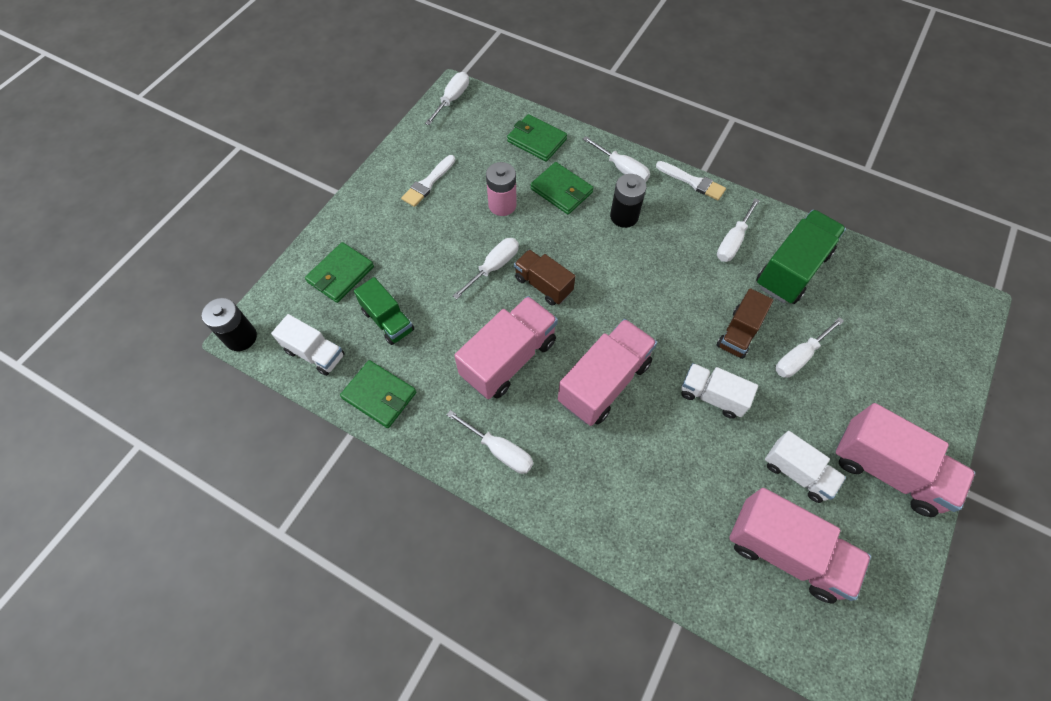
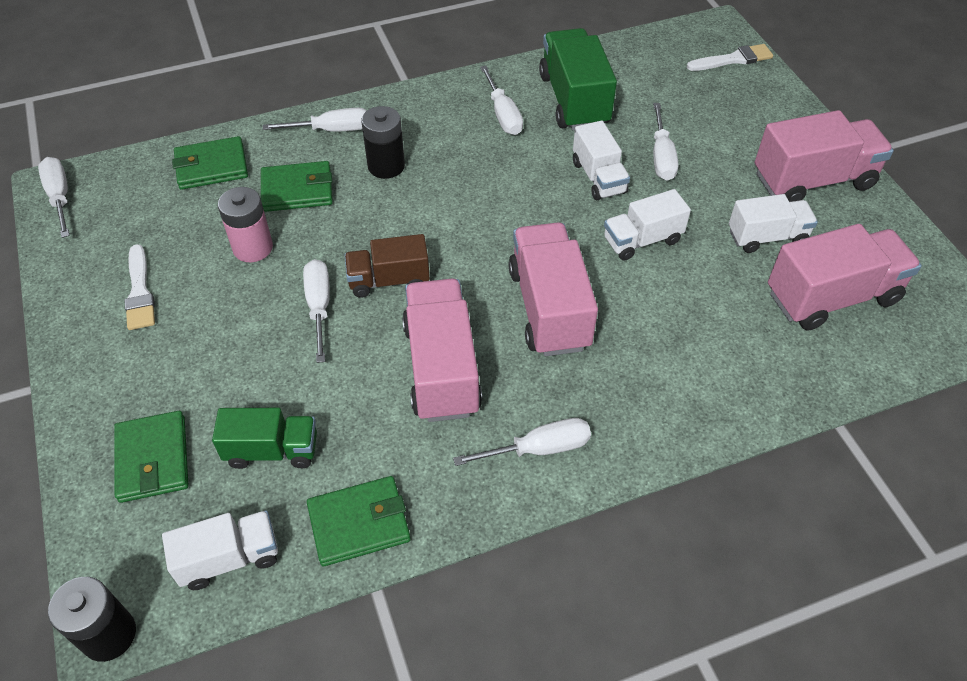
camera: 50 degrees left, 10 degrees down
white brush [656,161,726,200] -> white brush moved to [687,44,773,71]
brown truck [717,288,773,359] -> white truck [573,121,630,200]

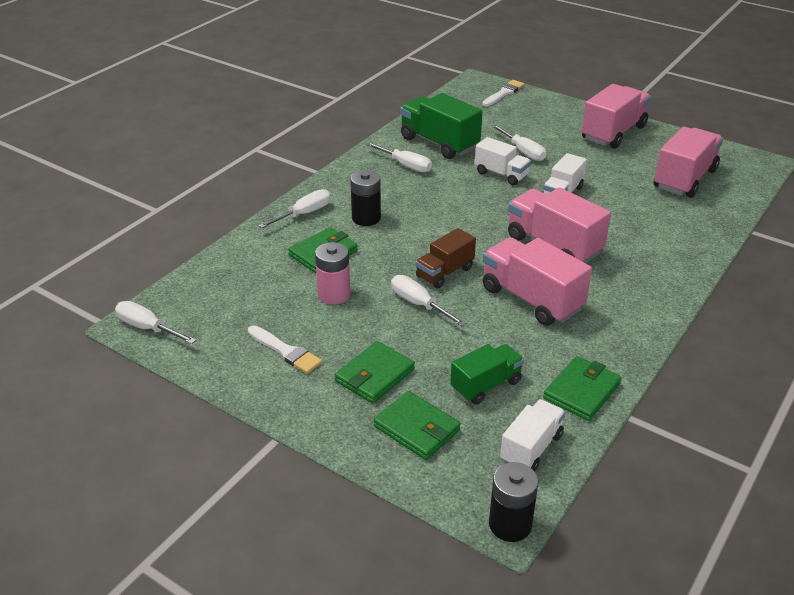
camera: 35 degrees left, 15 degrees down
green wallet [172,136,248,190] -> green wallet moved to [335,341,415,404]
white screwdriver [453,418,591,466] -> none
white truck [729,194,818,253] -> none

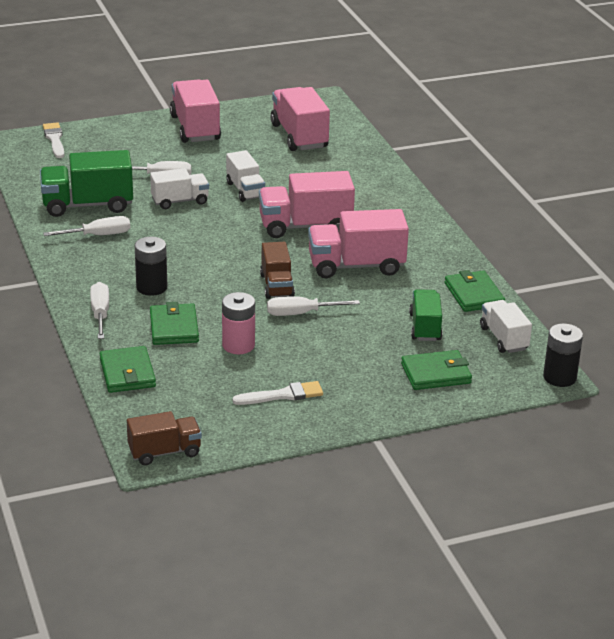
camera: 55 degrees left, 5 degrees down
white screwdriver [115,301,196,344] -> brown truck [127,411,202,465]
green wallet [335,341,415,404] -> green wallet moved to [99,346,156,393]

